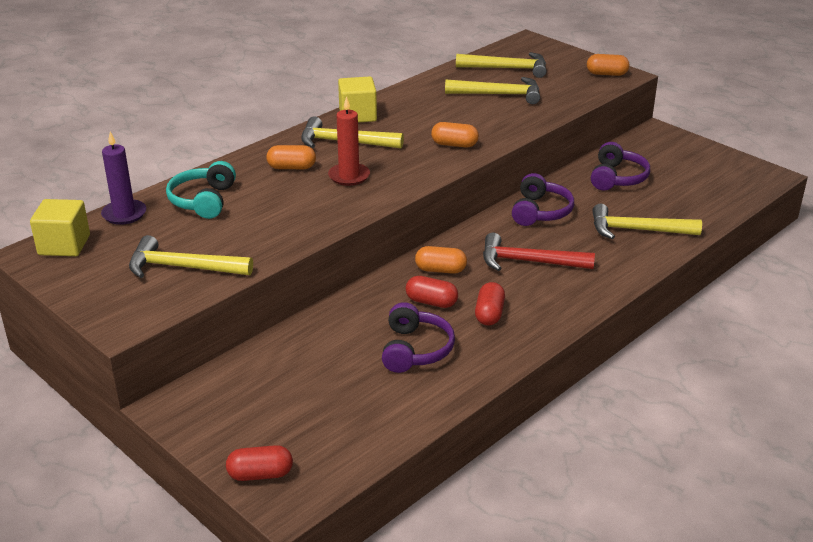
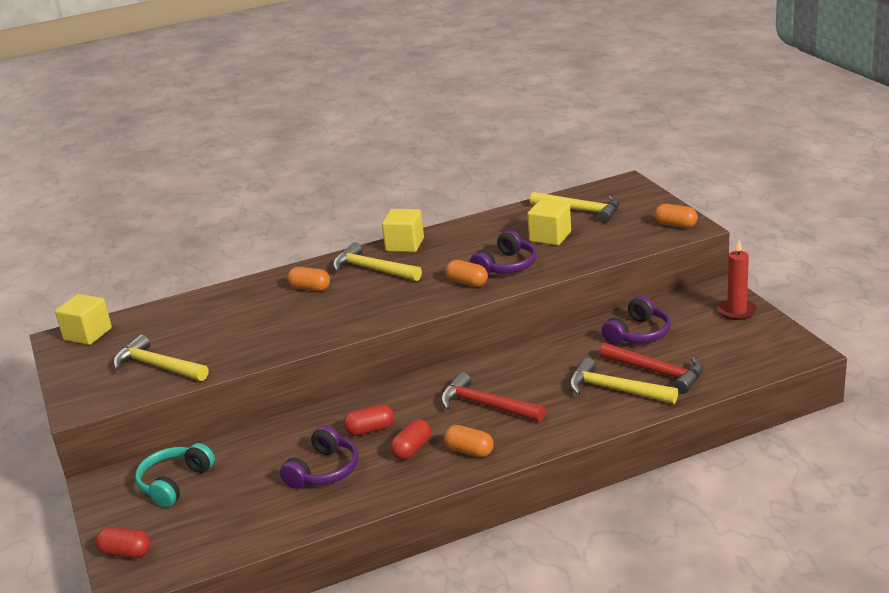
camera: 25 degrees right, 5 degrees down
purple candle [101,132,146,225] -> none
turquoise headphones [166,161,236,219] -> turquoise headphones moved to [135,443,215,508]
red candle [328,96,370,186] -> red candle moved to [717,240,757,320]
red capsule [406,276,458,308] -> red capsule turned 60 degrees counterclockwise [344,404,394,436]
orange capsule [415,246,467,274] -> orange capsule moved to [444,425,494,457]
yellow hammer [445,77,540,104] -> yellow cube [527,199,571,246]
purple headphones [512,173,574,226] -> purple headphones moved to [470,230,537,275]
none -> red hammer [599,343,703,394]

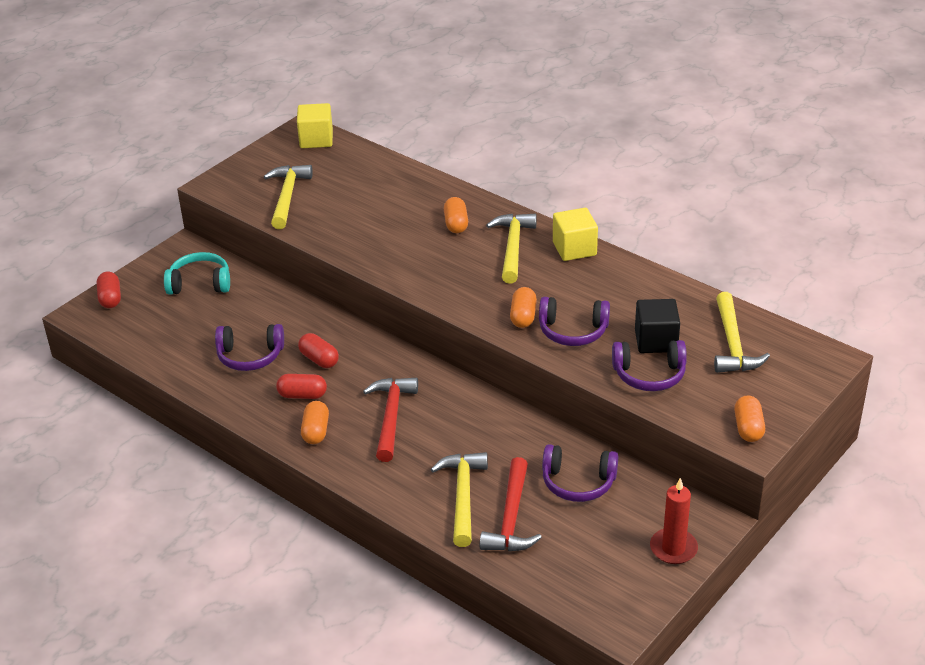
camera: 60 degrees right, 10 degrees up
yellow cube [527,199,571,246] -> black cube [635,299,680,353]
none -> purple headphones [612,340,687,391]

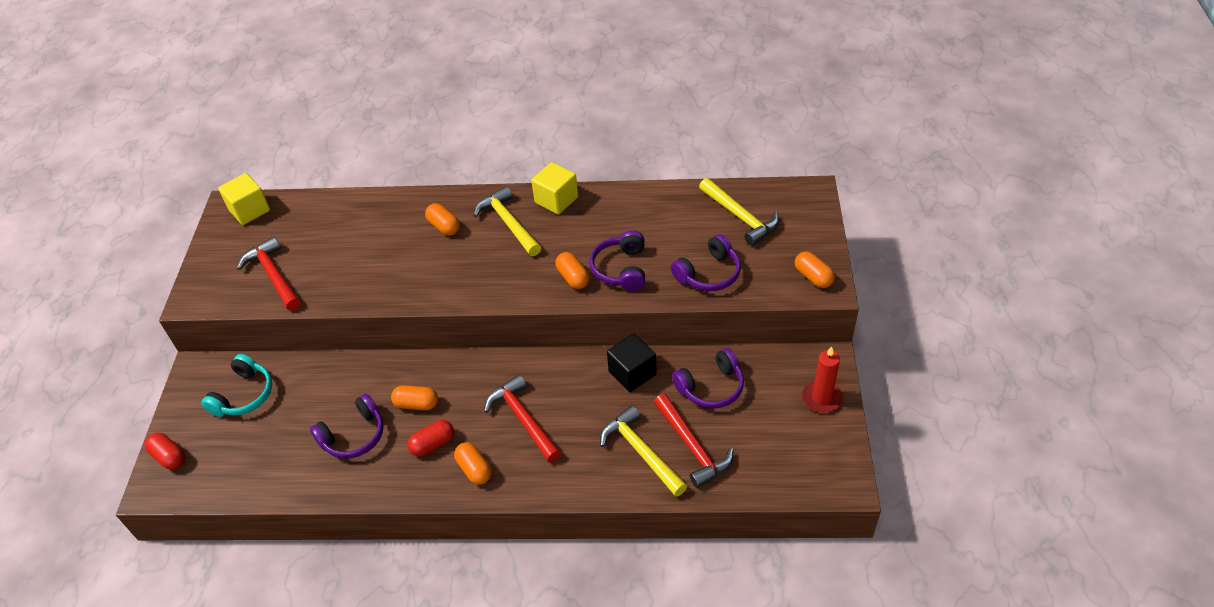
camera: 35 degrees left, 10 degrees up
turquoise headphones [164,252,230,294] -> turquoise headphones turned 150 degrees clockwise [201,354,272,417]
yellow hammer [264,165,313,229] -> red hammer [237,237,301,311]
red capsule [298,333,339,368] -> orange capsule [391,385,438,410]
purple headphones [539,297,610,346] -> purple headphones turned 120 degrees clockwise [589,230,645,291]
black cube [635,299,680,353] -> black cube moved to [607,333,657,392]

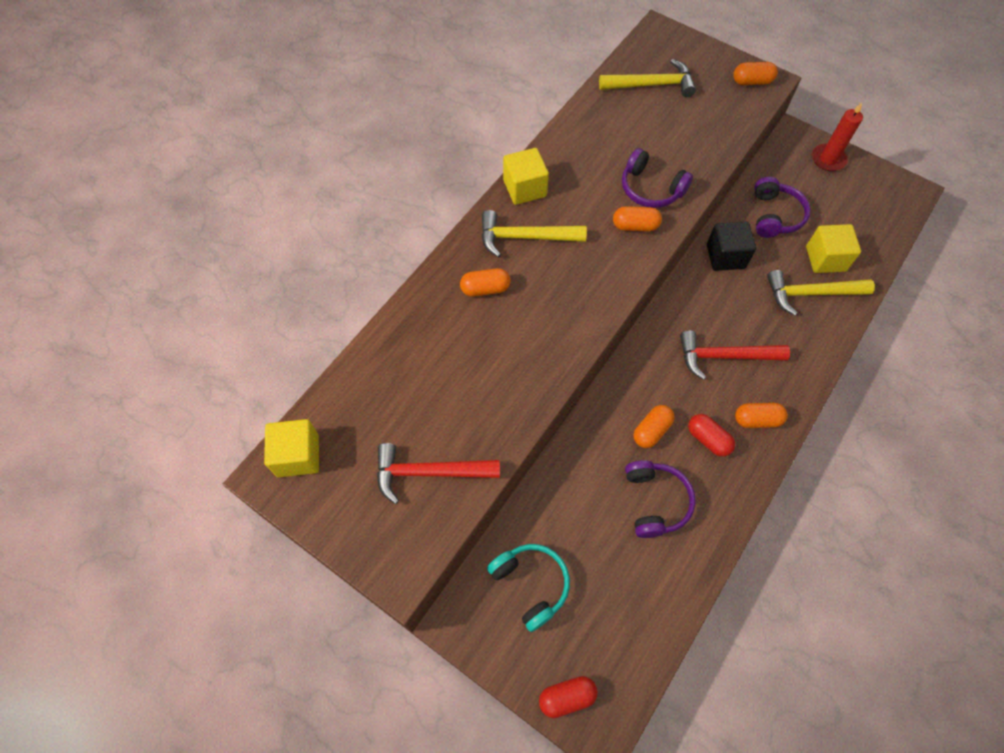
camera: 60 degrees left, 15 degrees up
red capsule [407,420,454,456] -> red capsule turned 45 degrees counterclockwise [688,414,735,457]
red hammer [654,394,734,488] -> yellow cube [806,224,861,273]
purple headphones [671,234,741,291] -> none

